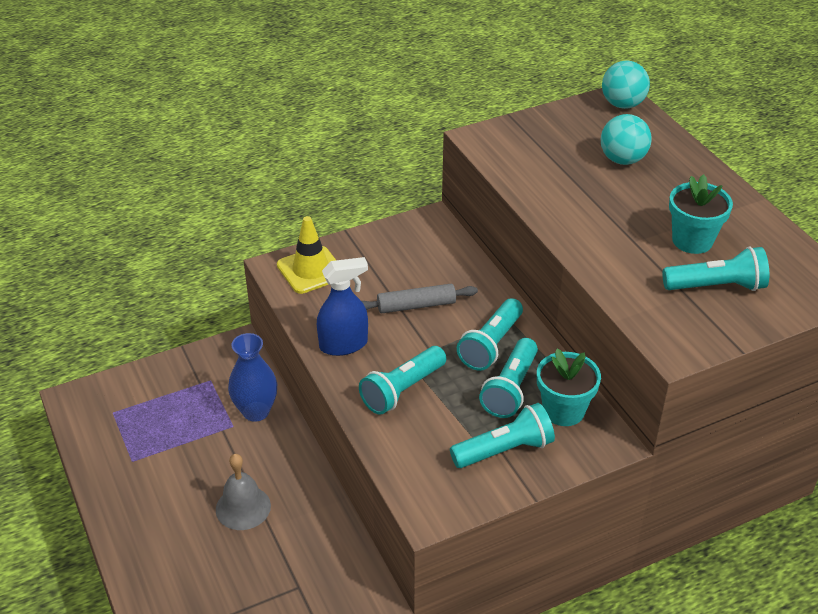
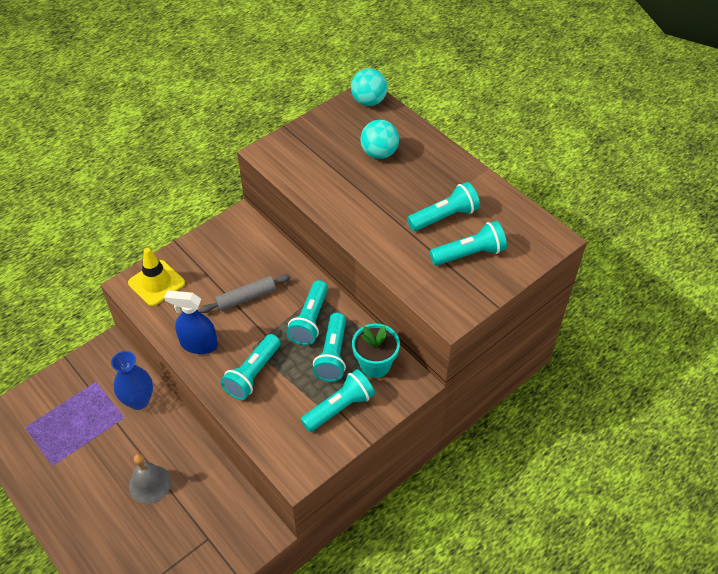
camera: 15 degrees left, 10 degrees up
blue spray bottle [317,257,368,356] -> blue spray bottle turned 135 degrees counterclockwise [164,290,218,354]
turquoise flower pot [669,174,733,254] -> turquoise flashlight [407,182,480,231]

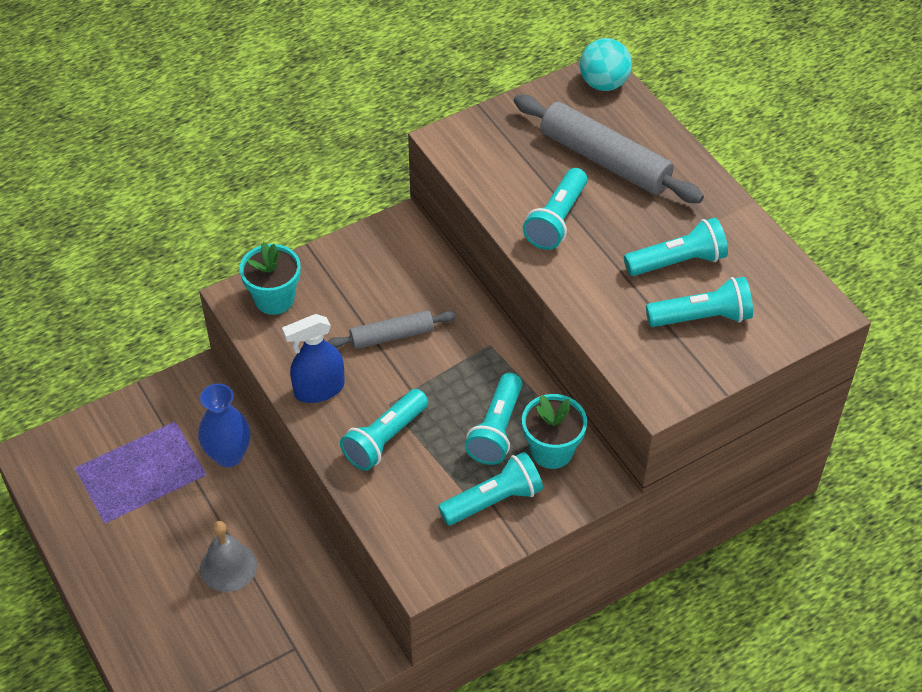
camera: 10 degrees right, 0 degrees up
yellow traffic cone [128,248,185,306] -> turquoise flower pot [239,242,300,315]
blue spray bottle [164,290,218,354] -> blue spray bottle turned 45 degrees counterclockwise [282,314,345,403]
turquoise flashlight [287,280,328,345] -> turquoise flashlight moved to [523,168,587,250]
turquoise ball [360,120,399,159] -> grey rolling pin [514,95,704,203]

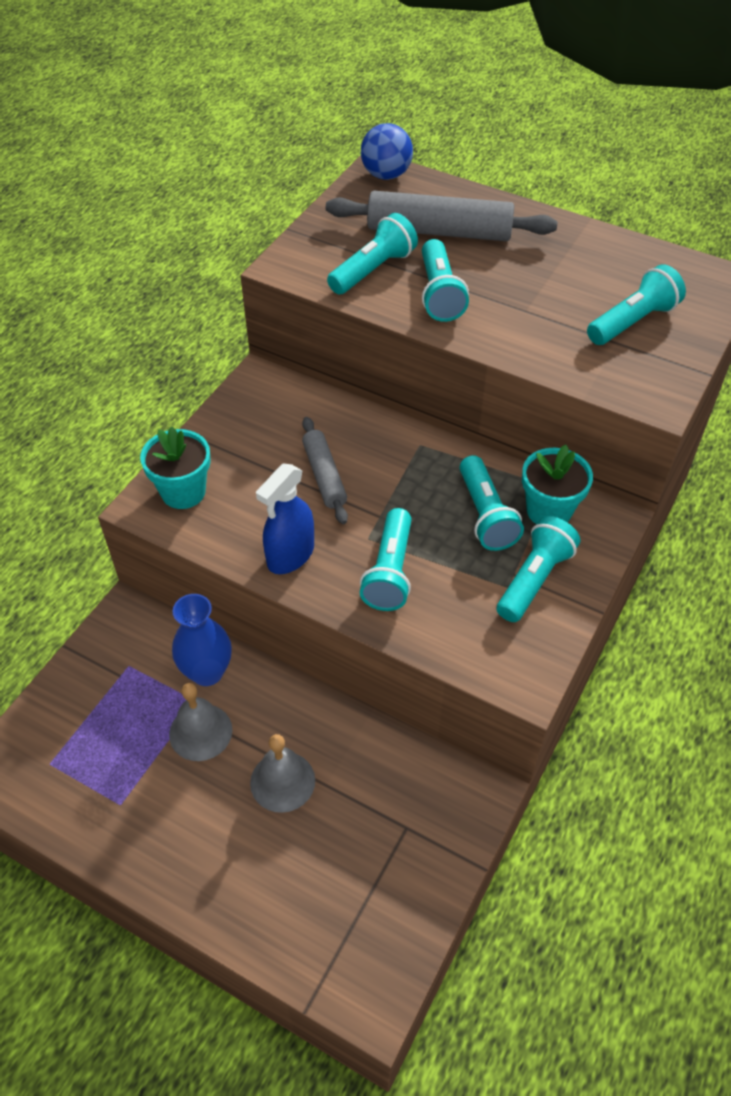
camera: 30 degrees left, 0 degrees up
grey rolling pin [327,310,456,349] -> grey rolling pin turned 60 degrees counterclockwise [302,417,348,524]
turquoise ball [580,38,632,91] -> blue ball [361,123,413,180]
turquoise flashlight [624,218,728,276] -> turquoise flashlight moved to [327,213,418,294]
none -> grey bell [169,683,232,761]

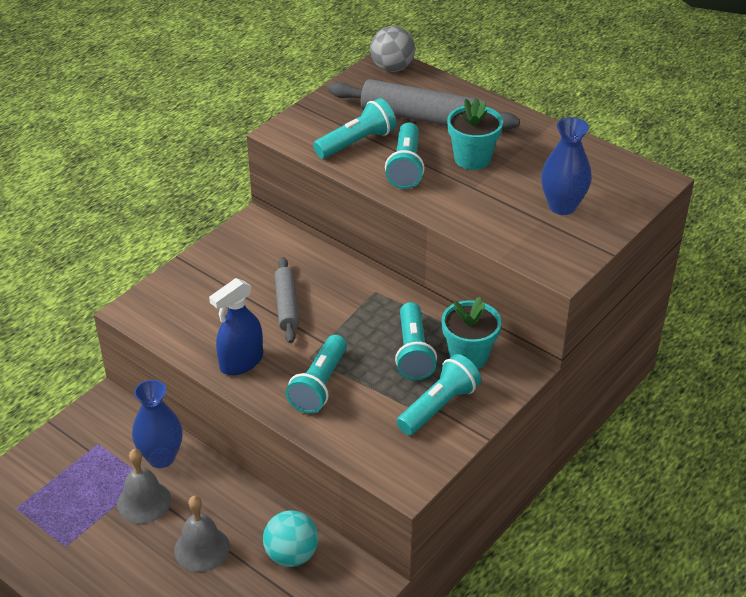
camera: 10 degrees right, 10 degrees down
turquoise flower pot [140,426,211,509] -> turquoise flower pot moved to [447,98,503,170]
blue ball [361,123,413,180] -> grey ball [370,26,415,72]
turquoise flashlight [587,264,686,345] -> blue vase [541,117,592,215]
none -> turquoise ball [263,510,318,567]

